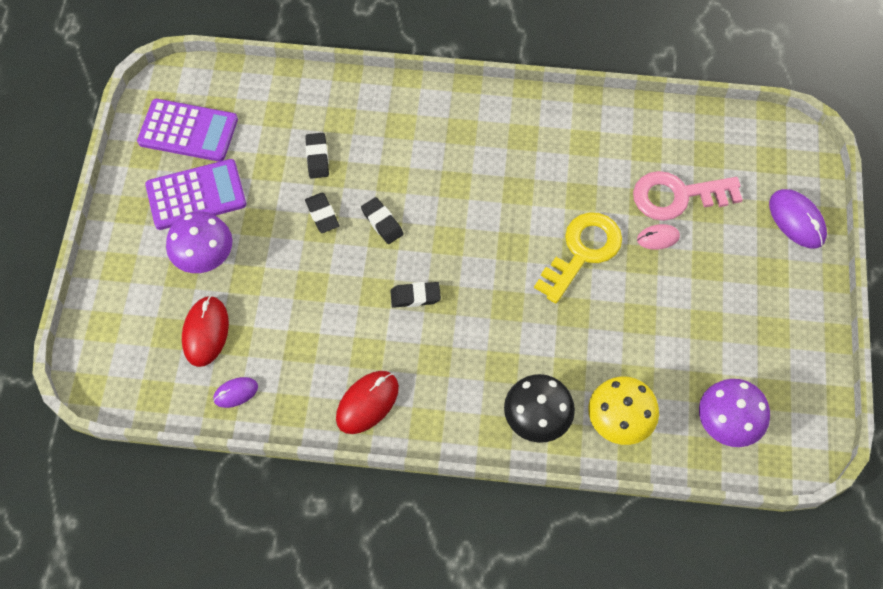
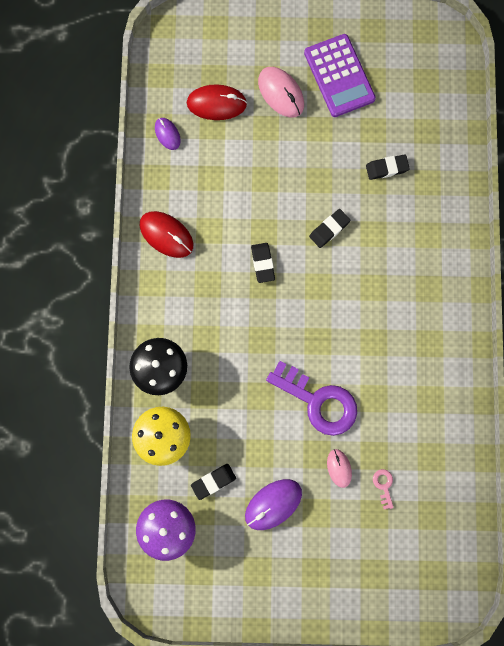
camera: 85 degrees right, 15 degrees up
purple calculator [137,99,238,162] -> none
purple mushroom [166,212,232,273] -> pink mouse [258,67,304,117]
black eraser [305,193,339,233] -> black eraser moved to [191,464,236,500]
yellow key [534,212,622,303] -> purple key [266,361,357,436]
pink key [633,171,743,221] -> pink key [373,469,394,509], size x0.40
purple mouse [769,189,827,249] -> purple mouse moved to [245,479,302,530]

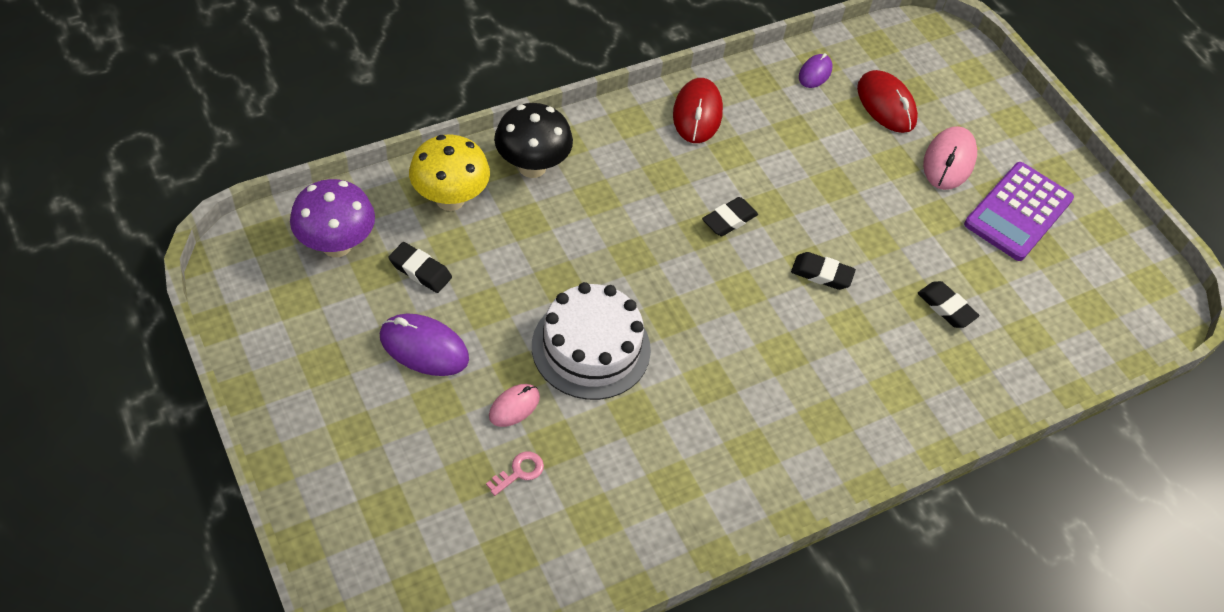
camera: 55 degrees right, 25 degrees down
purple key [266,361,357,436] -> white cake [532,282,651,400]

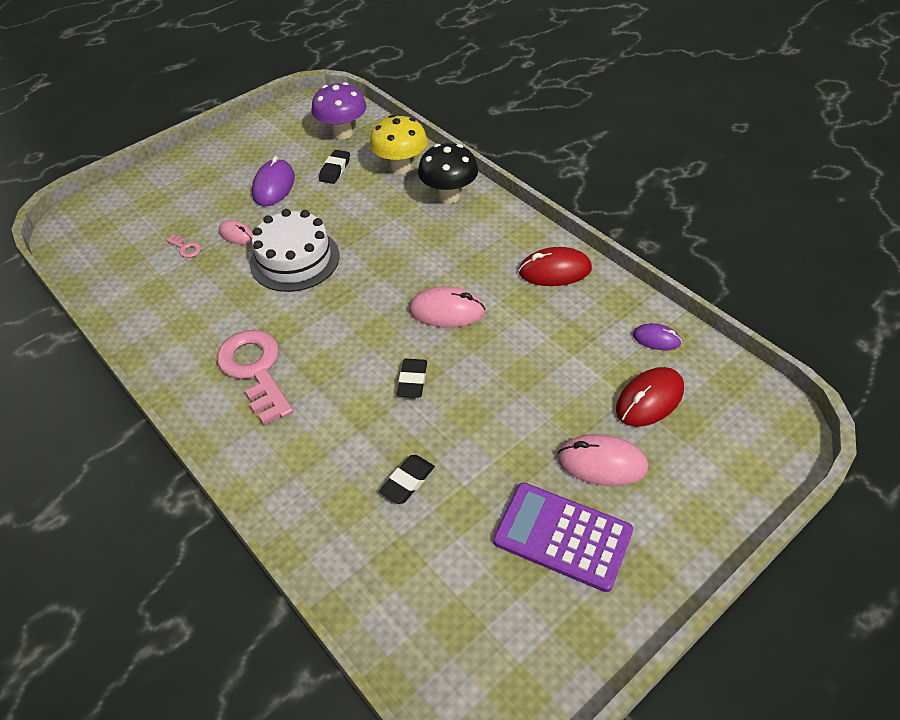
camera: 85 degrees right, 5 degrees down
black eraser [702,197,758,236] -> pink mouse [409,287,486,328]
none -> pink key [217,330,294,425]

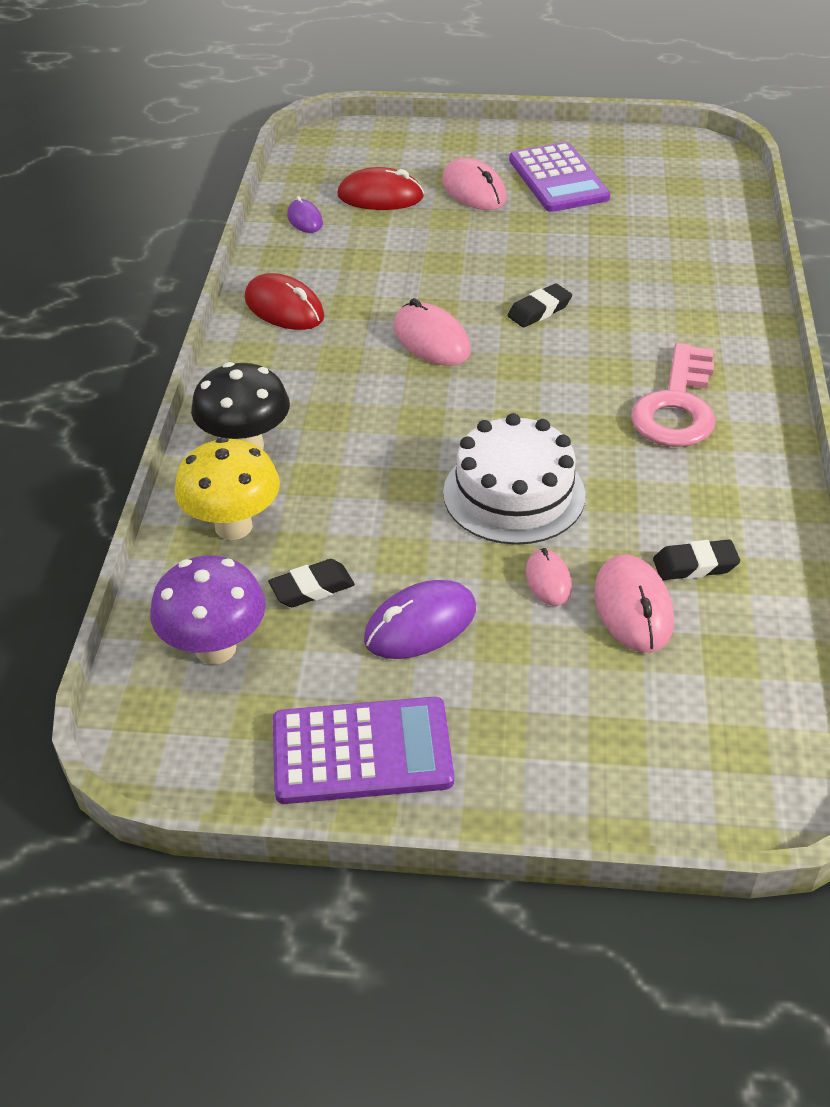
camera: 135 degrees left, 5 degrees down
pink key [166,234,202,258] -> pink mouse [594,554,674,653]
black eraser [379,455,435,504] -> black eraser moved to [653,540,740,580]
none -> purple calculator [273,697,454,804]

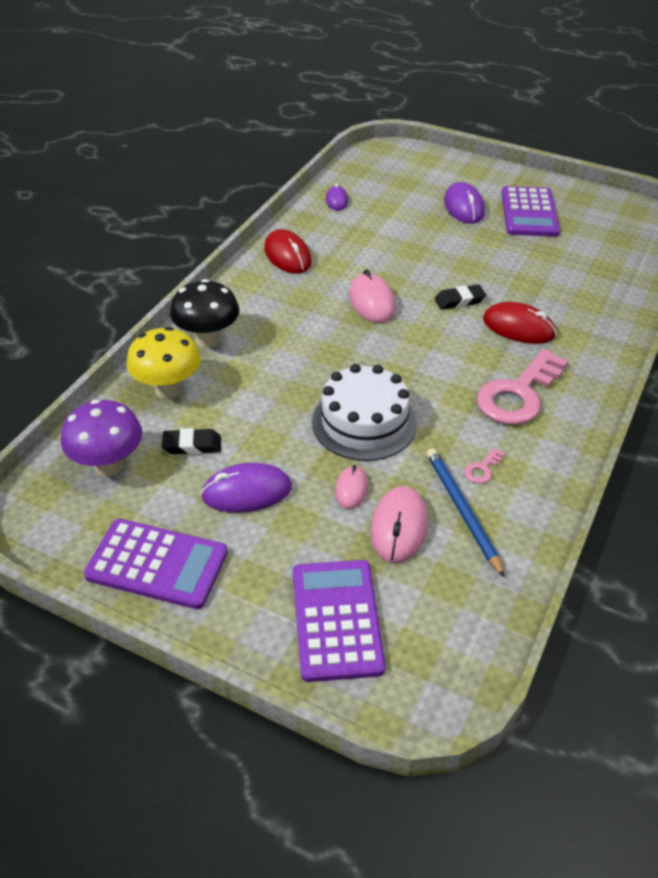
camera: 20 degrees right, 0 degrees up
red mouse [337,167,424,210] -> red mouse moved to [483,302,556,344]
pink mouse [442,158,507,210] -> purple mouse [444,182,485,224]
black eraser [653,540,740,580] -> blue pencil [427,448,505,578]
none -> purple calculator [293,560,386,682]
none -> pink key [464,448,505,484]

